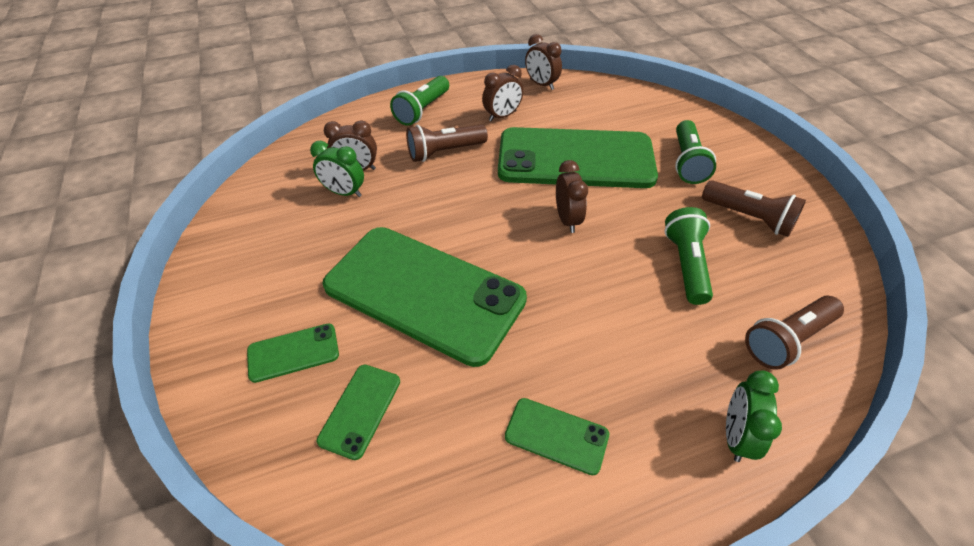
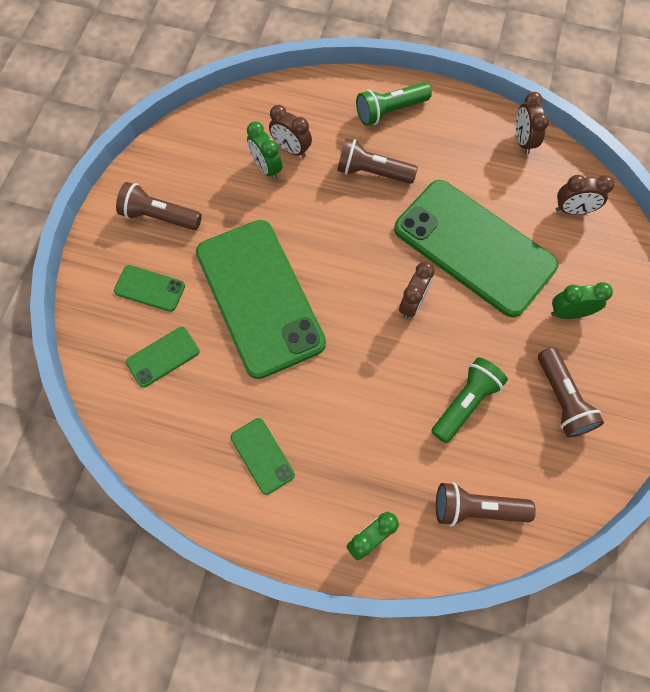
camera: 35 degrees right, 20 degrees up
brown clock [482,65,523,122] -> brown clock moved to [556,175,614,215]
green flashlight [675,120,716,184] -> green clock [551,282,613,319]
none -> brown flashlight [116,182,202,230]

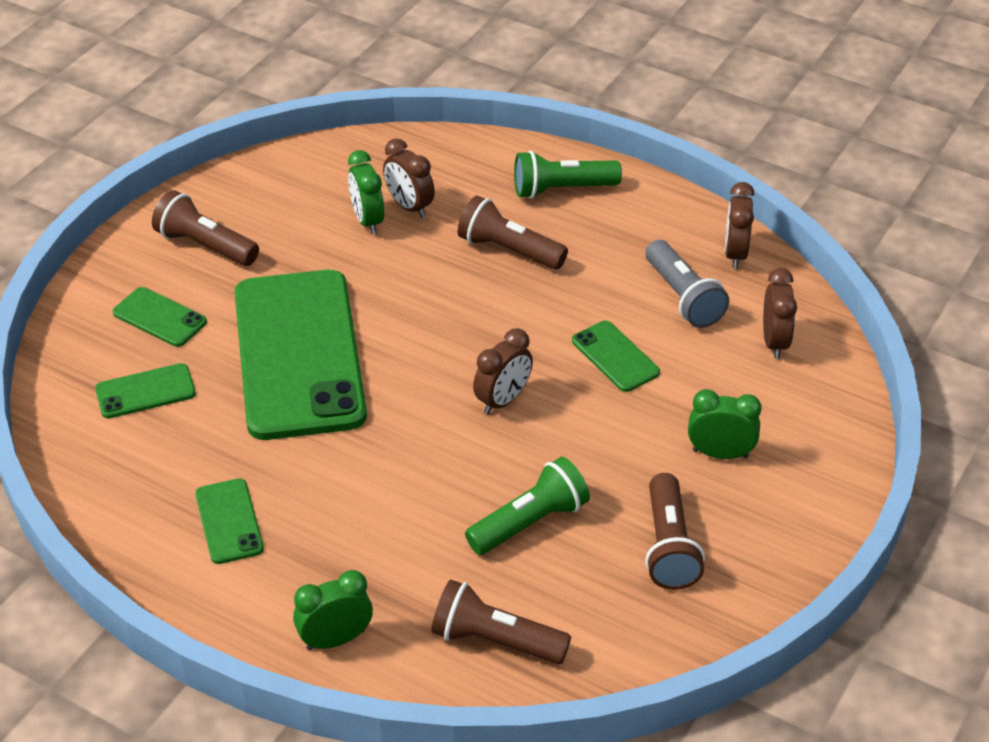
camera: 15 degrees right, 25 degrees down
green phone [394,180,558,317] -> green phone [572,321,660,392], size x0.42
brown clock [556,175,614,215] -> brown clock turned 105 degrees counterclockwise [763,268,797,359]
none -> grey flashlight [645,240,729,328]

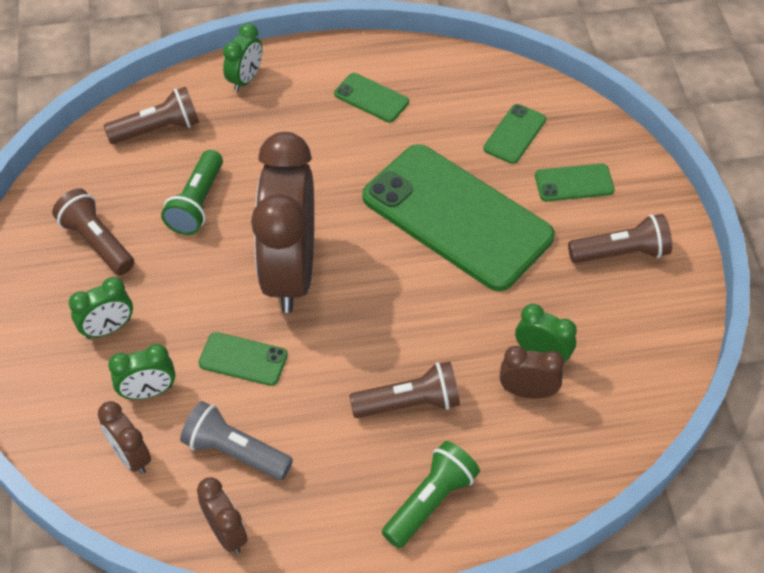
camera: 140 degrees right, 10 degrees up
brown clock [473,328,533,414] -> brown clock [251,132,314,313], size x2.29
none -> green clock [108,344,175,400]

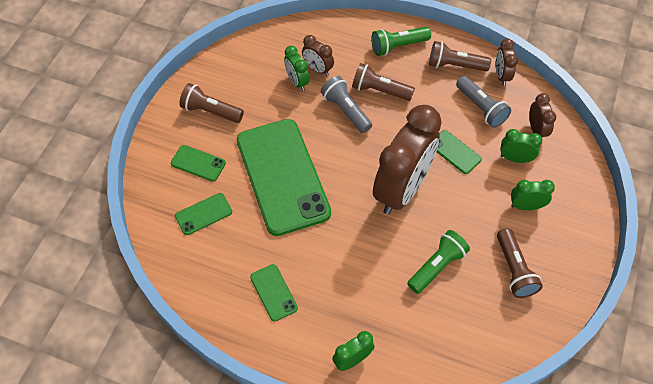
camera: 150 degrees left, 5 degrees up
brown flashlight [104,87,199,144] -> brown flashlight moved to [429,41,491,71]
none -> grey flashlight [321,76,372,133]

